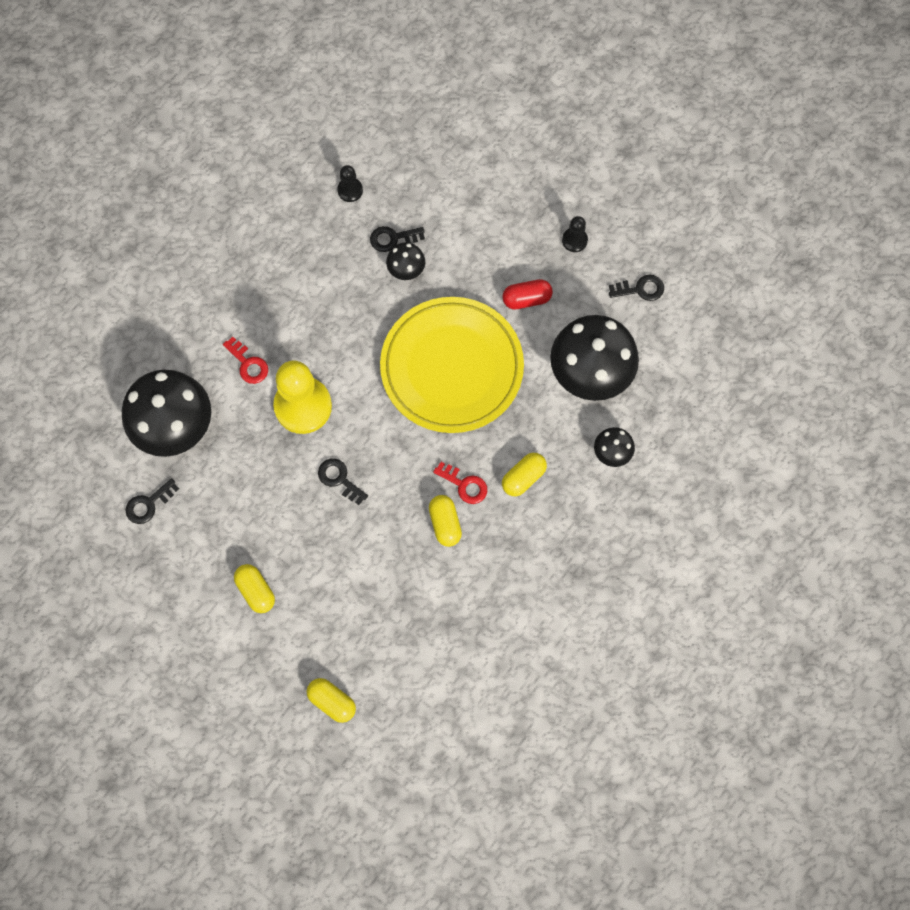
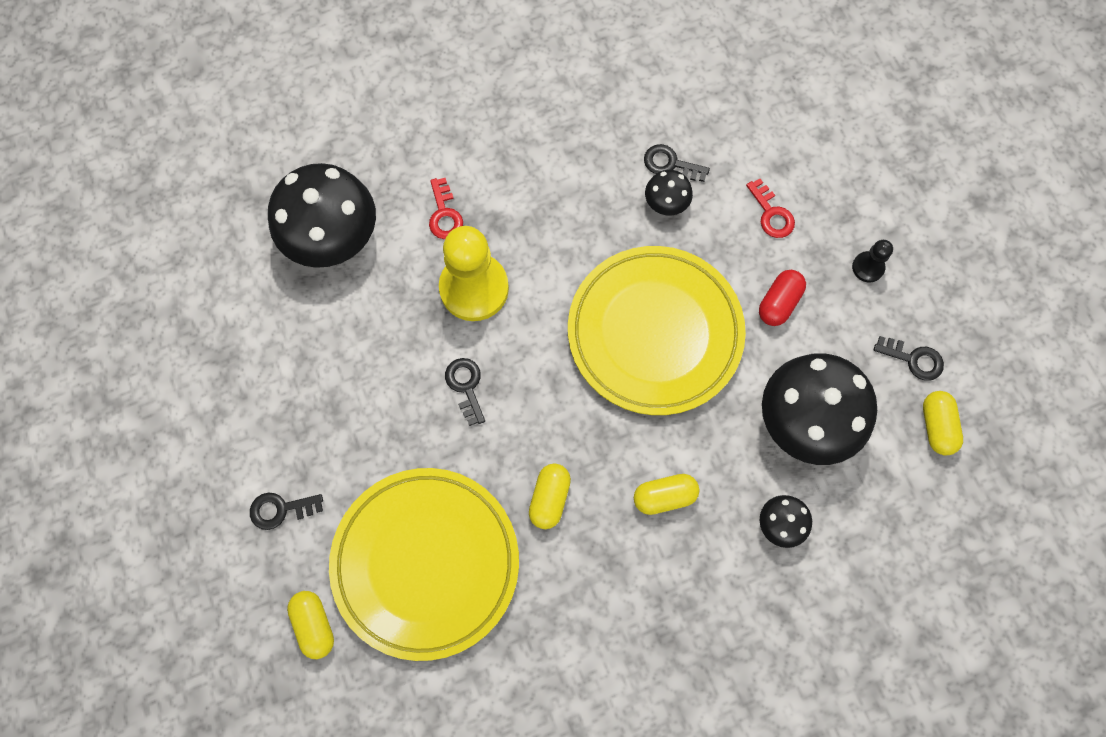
camera: 30 degrees right, 0 degrees up
black key [125,478,179,524] -> black key moved to [250,493,323,530]
yellow capsule [234,564,275,613] -> yellow capsule moved to [923,391,963,455]
black pawn [337,165,363,202] -> none
red key [433,462,487,504] -> red key moved to [746,179,795,238]
red capsule [502,279,553,309] -> red capsule turned 75 degrees counterclockwise [759,270,806,326]
none -> yellow plate [329,468,519,661]

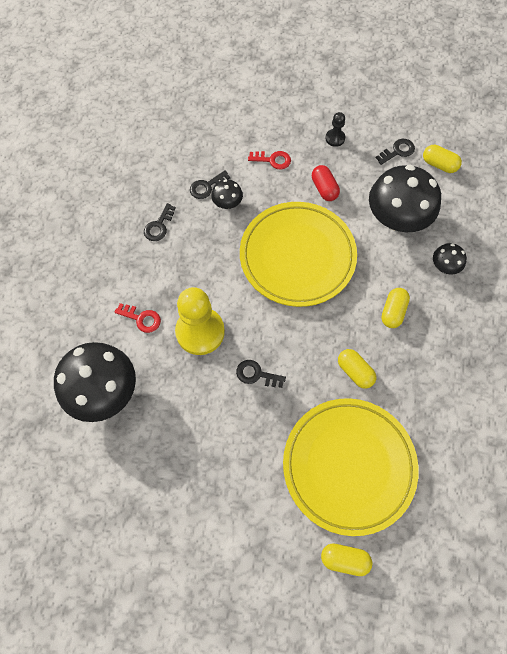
camera: 55 degrees left, 5 degrees down
black key [250,493,323,530] -> black key moved to [144,203,176,241]

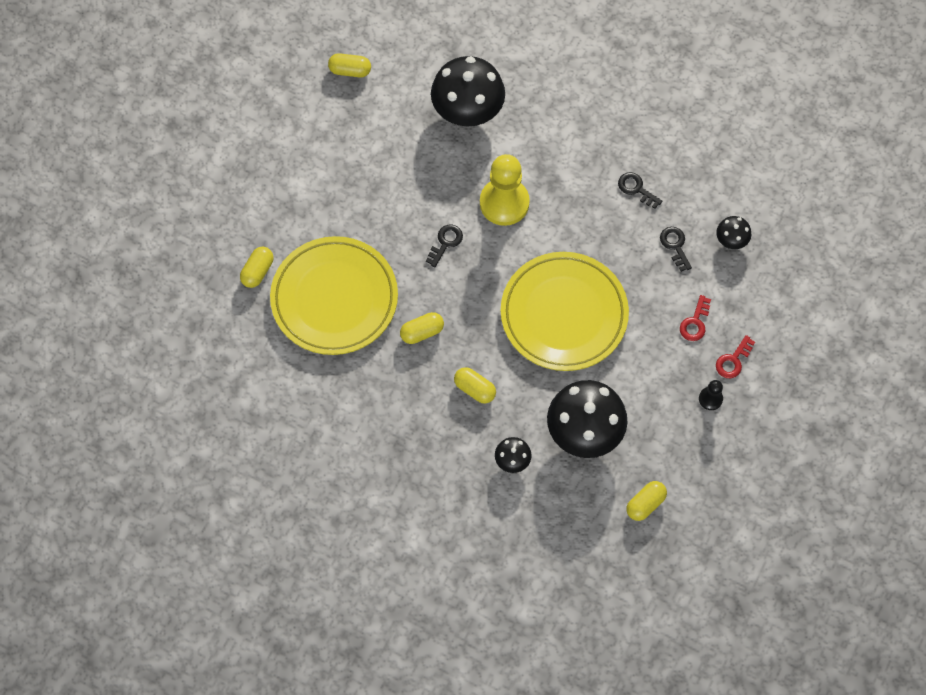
camera: 105 degrees right, 0 degrees up
red key [114,303,161,333] -> red key moved to [716,335,755,378]
black mushroom [211,179,243,209] -> black mushroom moved to [716,216,751,249]
red capsule [312,165,340,201] -> none
black key [376,139,415,165] -> none
none -> yellow capsule [328,53,371,77]

